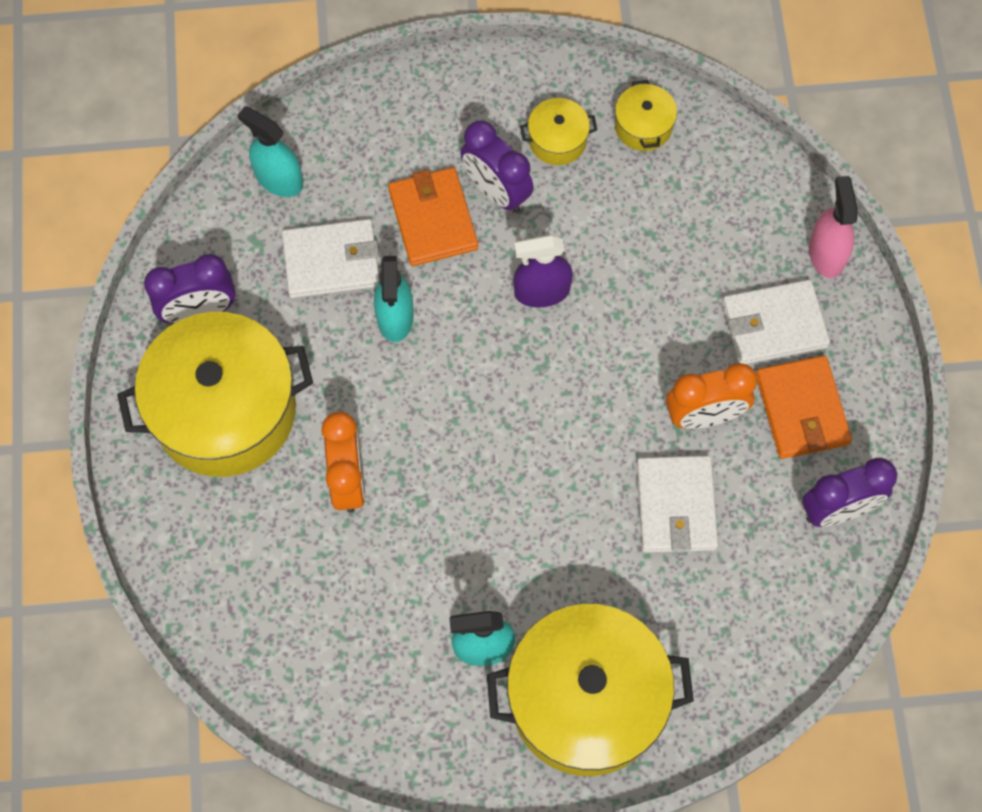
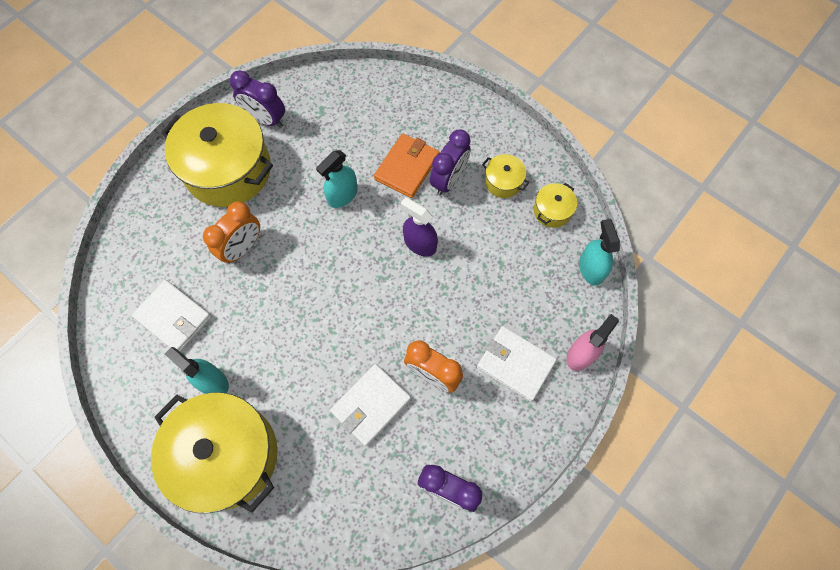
camera: 45 degrees right, 0 degrees up
turquoise spray bottle [238,106,303,197] -> turquoise spray bottle moved to [579,219,620,285]
white wallet [282,219,379,298] -> white wallet moved to [131,280,212,352]
purple clock [460,120,534,213] -> purple clock turned 150 degrees counterclockwise [430,130,471,196]
orange wallet [756,356,852,459] -> none

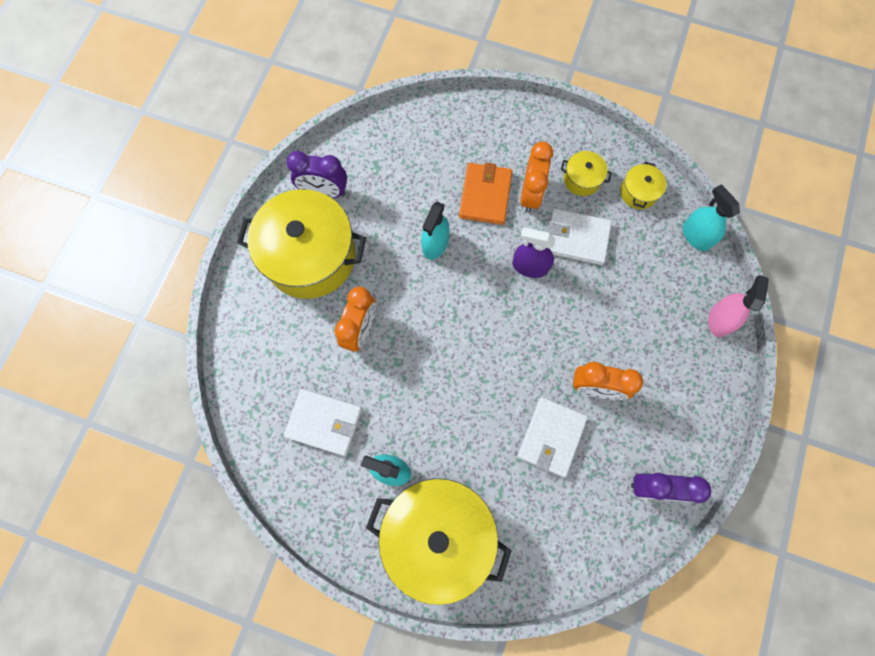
camera: 20 degrees left, 5 degrees up
purple clock [430,130,471,196] -> orange clock [520,142,553,213]
white wallet [477,326,557,401] -> white wallet moved to [547,209,612,265]

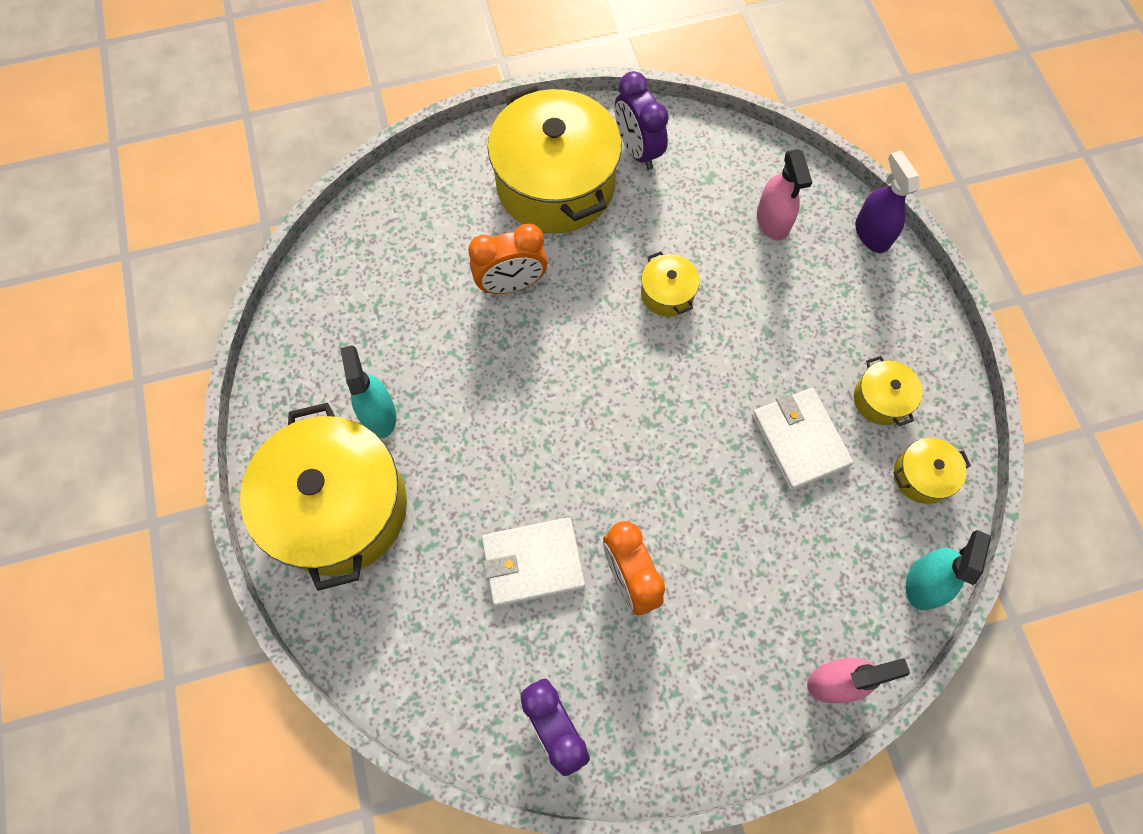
camera: 55 degrees right, 5 degrees down
white wallet [284,389,362,456] -> none
turquoise spray bottle [421,202,449,260] -> yellow pot [641,251,700,317]
orange wallet [459,163,512,225] -> none
purple spray bottle [512,227,556,278] -> purple spray bottle moved to [855,150,920,253]
orange clock [520,142,553,213] -> none
none -> pink spray bottle [757,149,812,241]

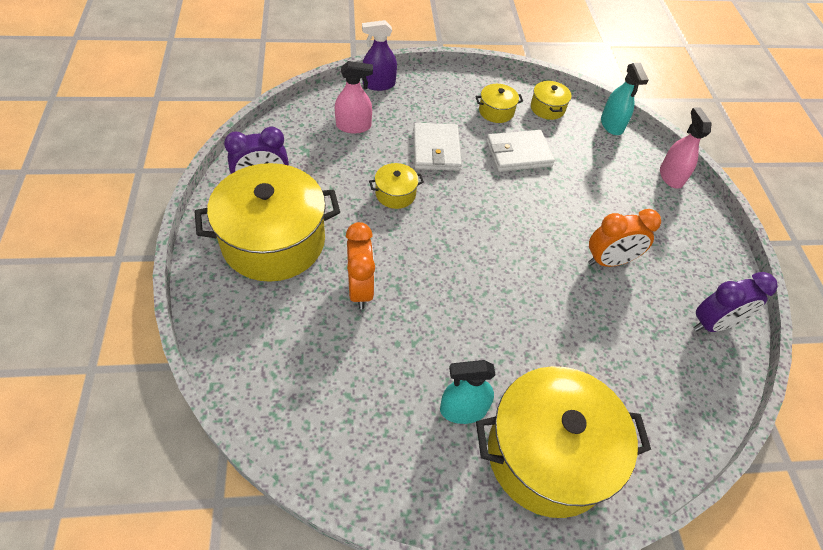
camera: 85 degrees left, 15 degrees down
white wallet [482,517,585,607] -> white wallet moved to [413,123,462,171]
turquoise spray bottle [906,530,991,610] -> turquoise spray bottle turned 135 degrees counterclockwise [601,63,648,135]

